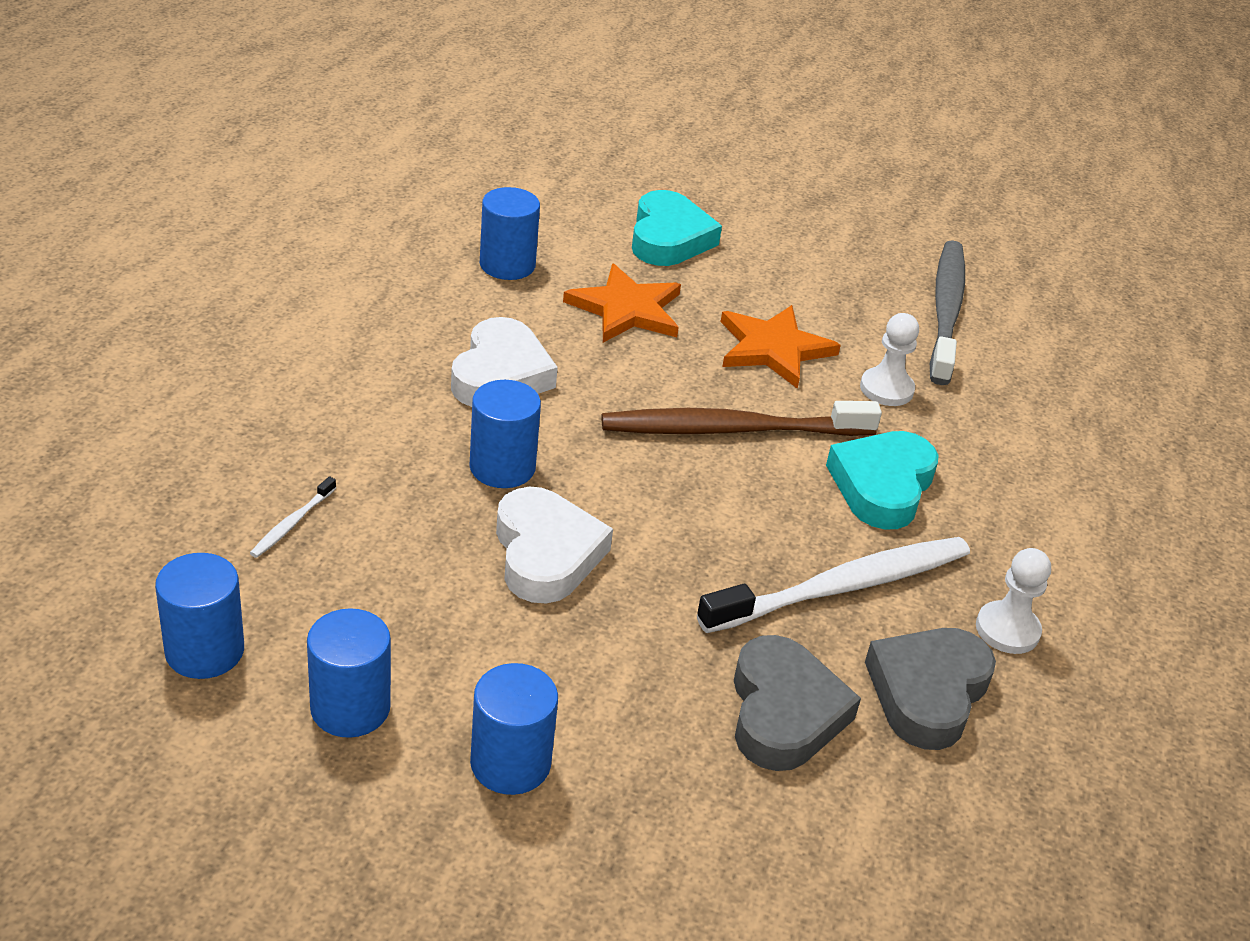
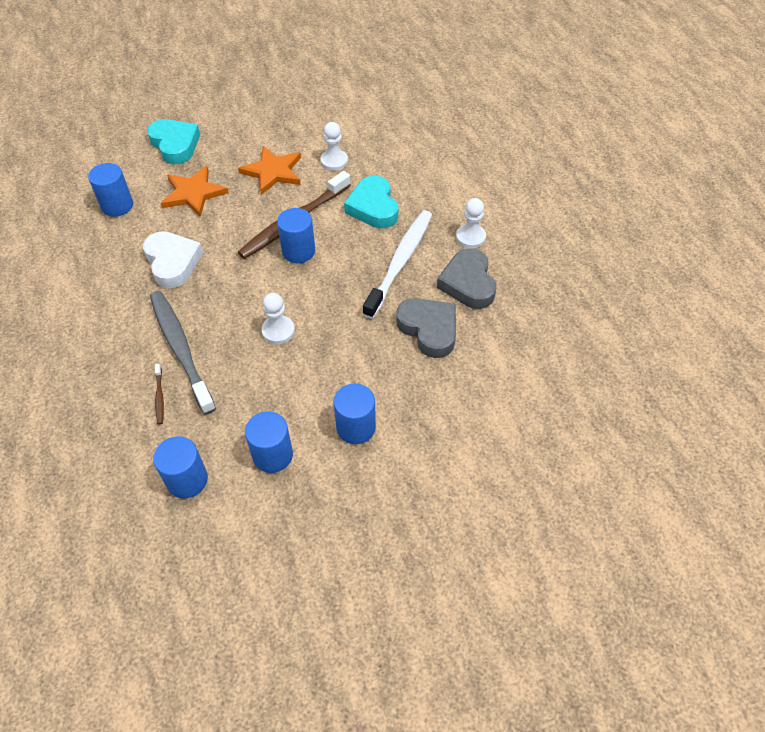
camera: 35 degrees left, 15 degrees up
white toothbrush [250,476,336,558] -> brown toothbrush [155,364,164,425]
blue cylinder [469,380,541,488] -> blue cylinder moved to [277,208,315,263]
white heart [496,487,613,604] -> white pawn [262,293,295,344]
grey toothbrush [930,240,965,385] -> grey toothbrush moved to [150,291,216,415]

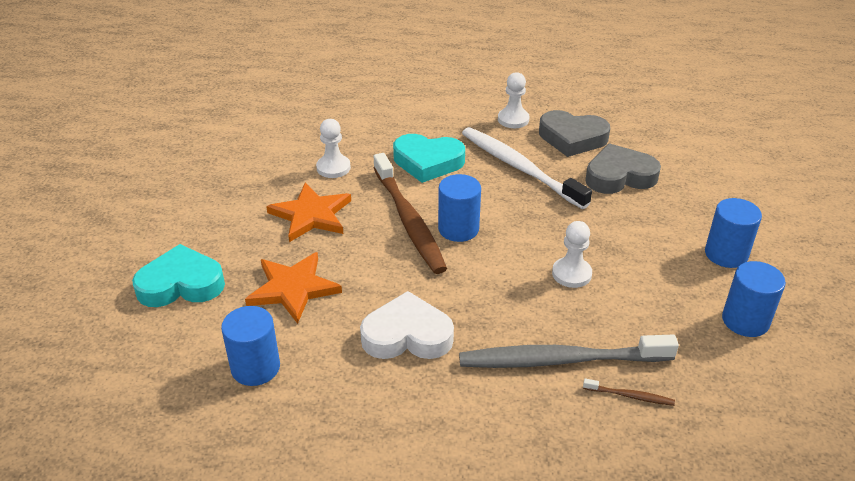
camera: 65 degrees left, 15 degrees down
blue cylinder [153,436,208,499] -> none

